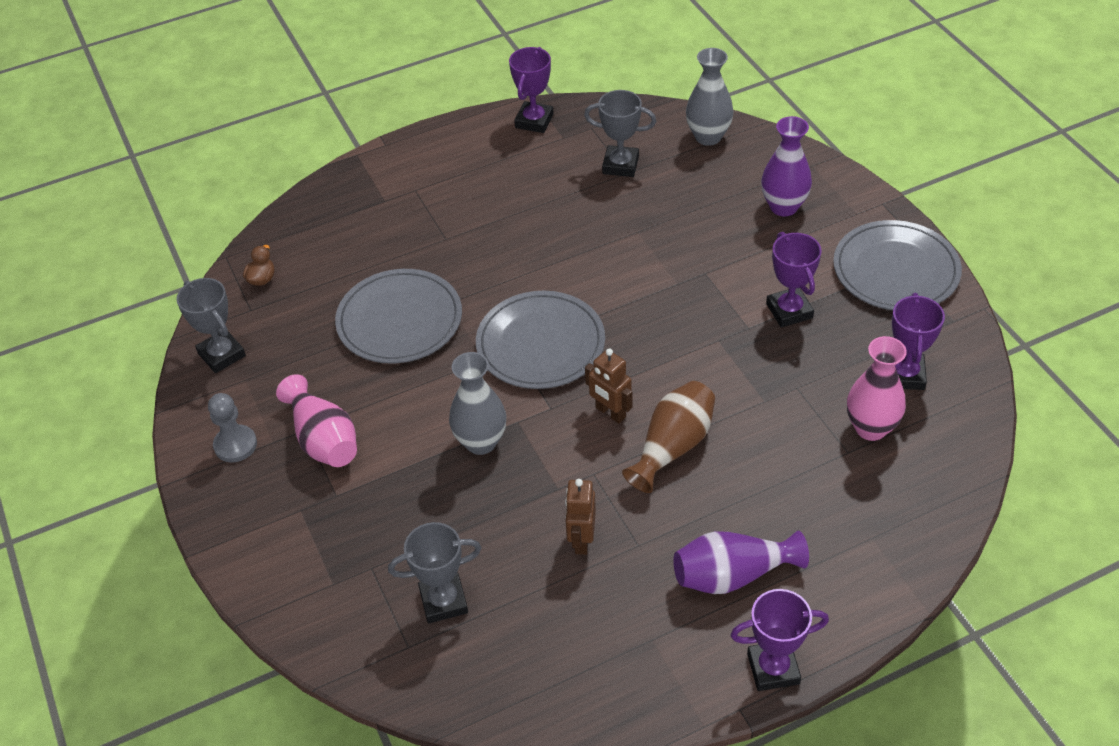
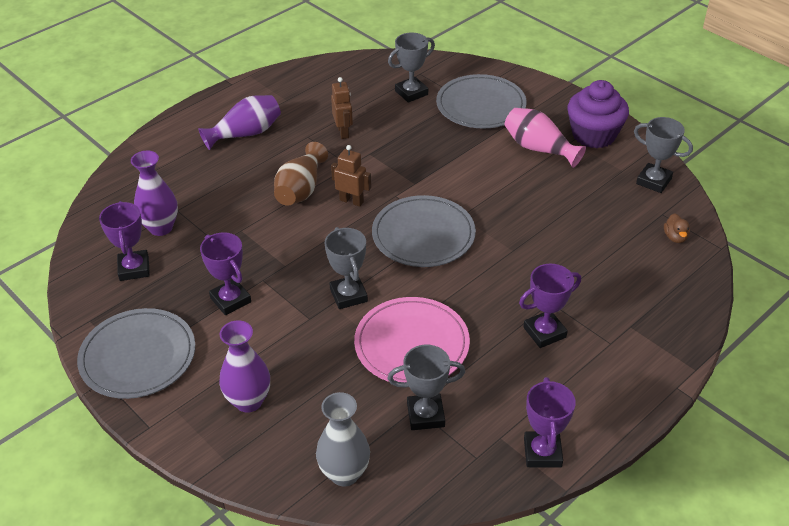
camera: 160 degrees right, 5 degrees down
grey pawn [208,393,257,462] -> purple cupcake [567,80,629,148]
grey plate [335,269,462,364] -> grey plate moved to [436,74,527,128]
grey vase [449,352,506,455] -> none
purple trophy [731,589,829,691] -> purple trophy moved to [519,264,581,348]
pink vase [847,336,907,441] -> purple vase [131,151,178,236]
none -> grey trophy [325,227,368,309]
none -> pink plate [354,297,470,382]

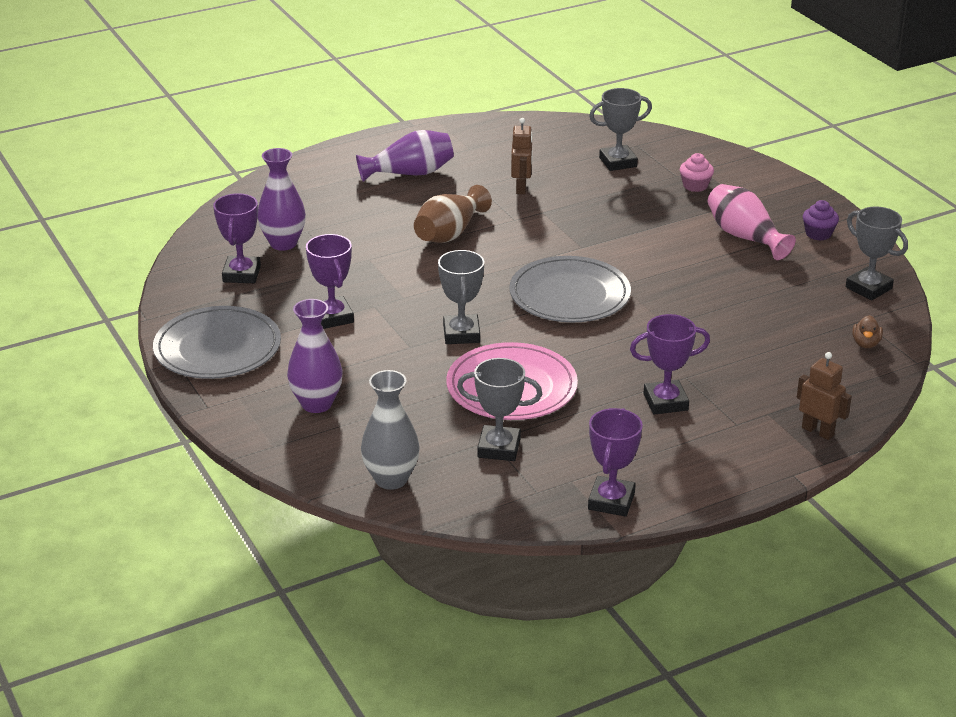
camera: 15 degrees right, 10 degrees down
brown robot [331,145,371,207] -> brown robot moved to [797,352,852,440]
grey plate [436,74,527,128] -> pink cupcake [680,153,714,192]
purple cupcake [567,80,629,148] -> purple cupcake [803,200,839,241], size x0.48

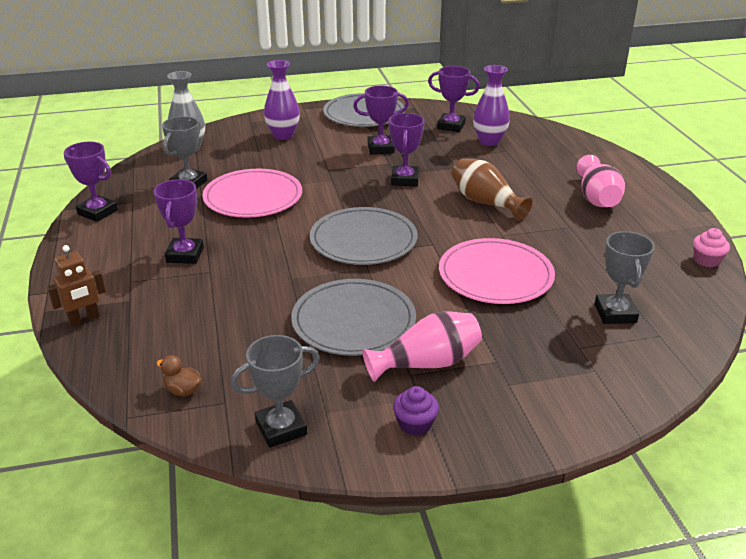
camera: 105 degrees right, 0 degrees up
purple vase [356,130,454,182] -> pink vase [576,155,625,207]
grey trophy [438,250,484,344] -> none
brown robot [511,118,533,194] -> none
pink cupcake [680,153,714,192] -> pink cupcake moved to [693,228,730,267]
none -> grey plate [291,279,416,356]
none -> purple trophy [389,113,425,186]
none -> pink plate [439,238,555,304]

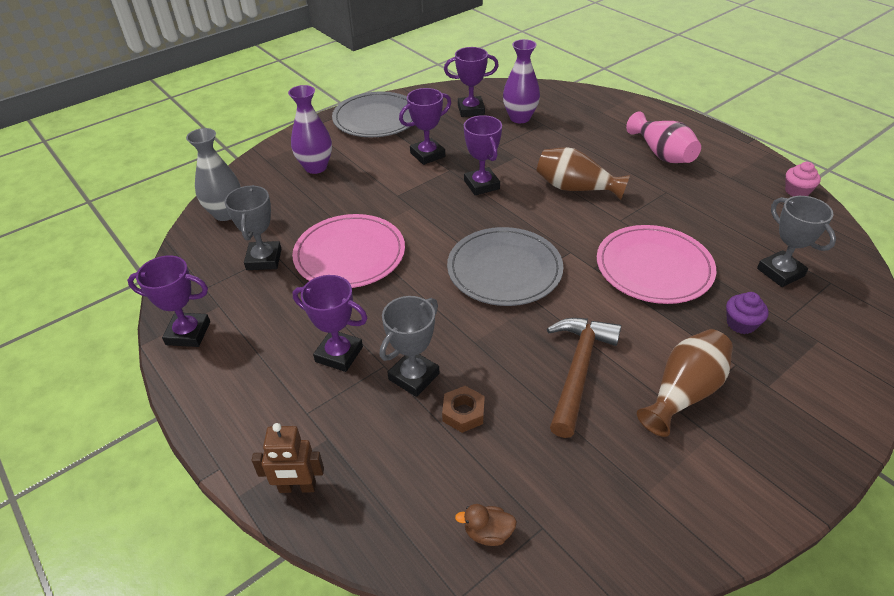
camera: 25 degrees left, 10 degrees up
brown robot [47,245,106,327] -> brown robot turned 60 degrees clockwise [252,423,324,493]
purple trophy [154,179,204,264] -> purple trophy turned 45 degrees counterclockwise [293,275,368,372]
grey trophy [231,335,320,448] -> grey trophy moved to [380,296,439,397]
grey plate [291,279,416,356] -> brown hammer [547,318,621,438]
pink vase [362,311,482,382] -> brown vase [637,329,733,437]
purple cupcake [393,386,439,436] -> purple cupcake moved to [726,292,769,334]
none -> brown nut [442,386,485,433]

